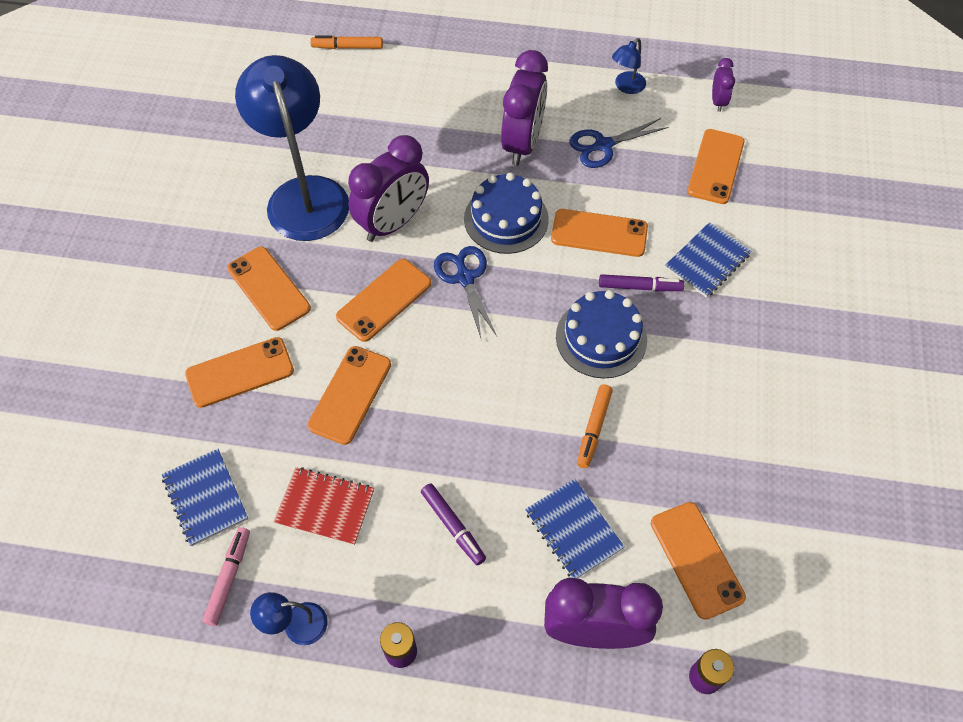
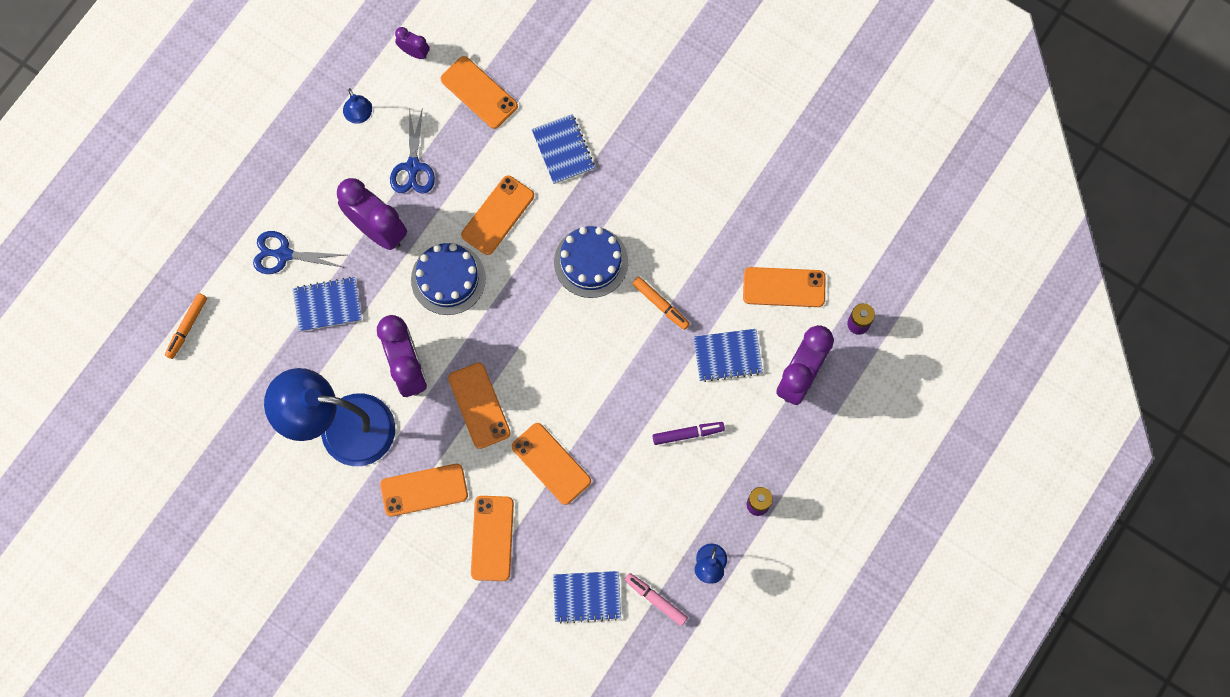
camera: 65 degrees left, 15 degrees up
red notebook [274,467,374,545] -> none
blue scissors [434,246,497,338] -> blue scissors moved to [253,231,346,274]
purple marker [599,274,684,291] -> none
none -> blue notebook [293,277,362,332]

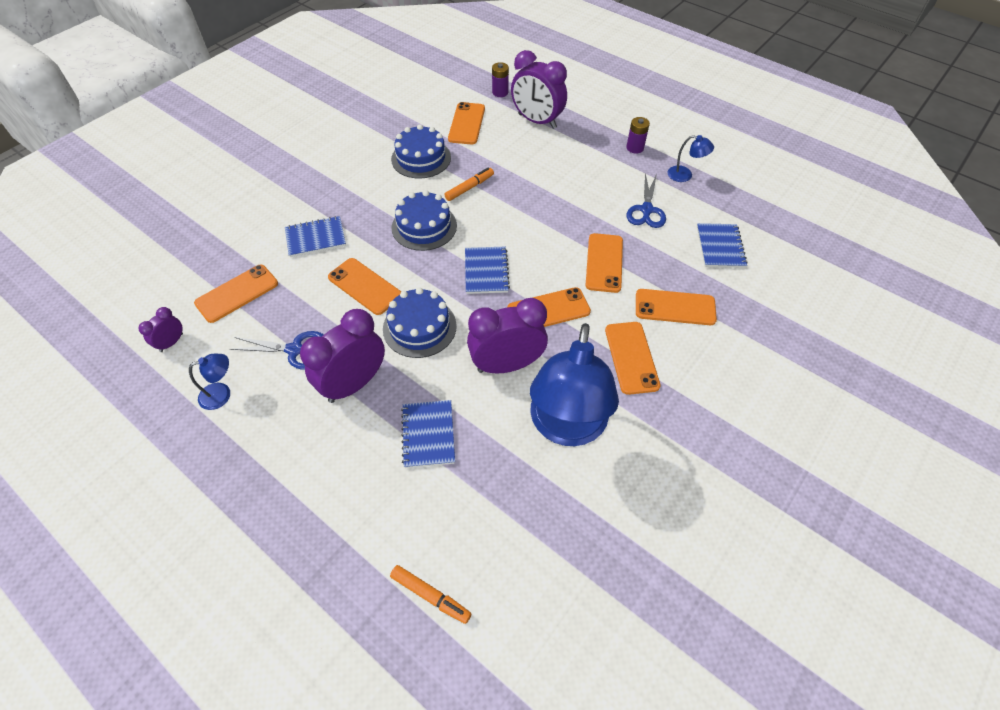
camera: 85 degrees left, 20 degrees down
blue scissors [253,231,346,274] -> blue scissors moved to [627,173,666,228]
orange phone [512,423,591,505] -> orange phone turned 45 degrees counterclockwise [586,233,623,293]
pink marker [624,573,688,626] -> none
purple marker [653,422,725,445] -> none
blue notebook [693,329,763,382] -> blue notebook moved to [465,247,510,294]
none -> blue cake [391,124,451,179]

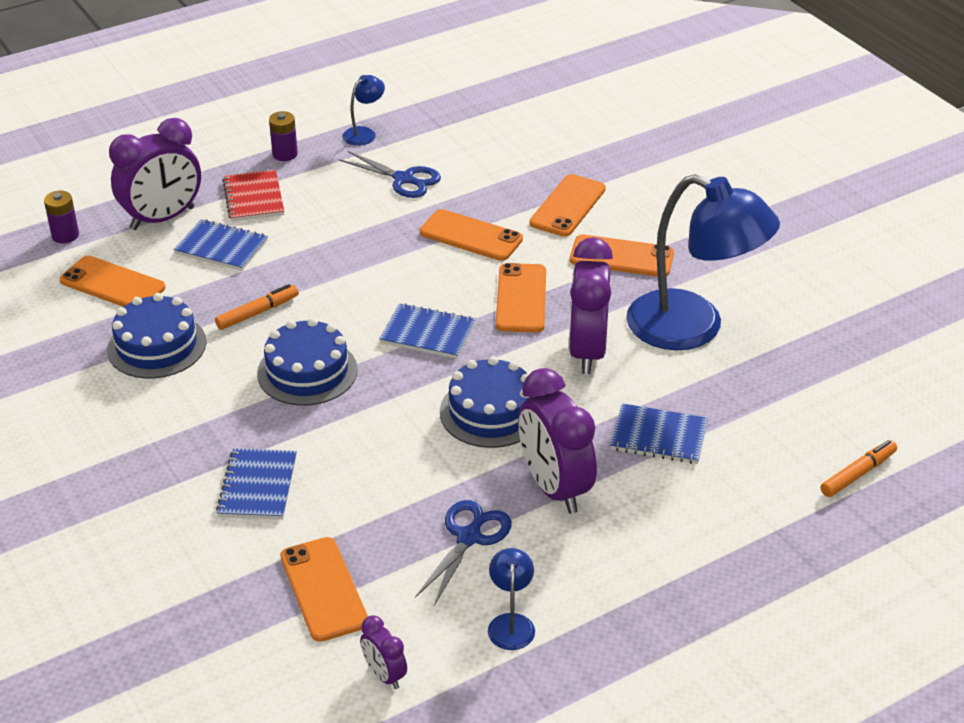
camera: 70 degrees left, 15 degrees down
orange phone [328,258,401,315] -> none
orange marker [444,168,494,201] -> orange marker turned 75 degrees clockwise [215,284,299,330]
blue notebook [697,223,748,268] -> blue notebook moved to [174,219,268,271]
none -> red notebook [222,170,284,221]

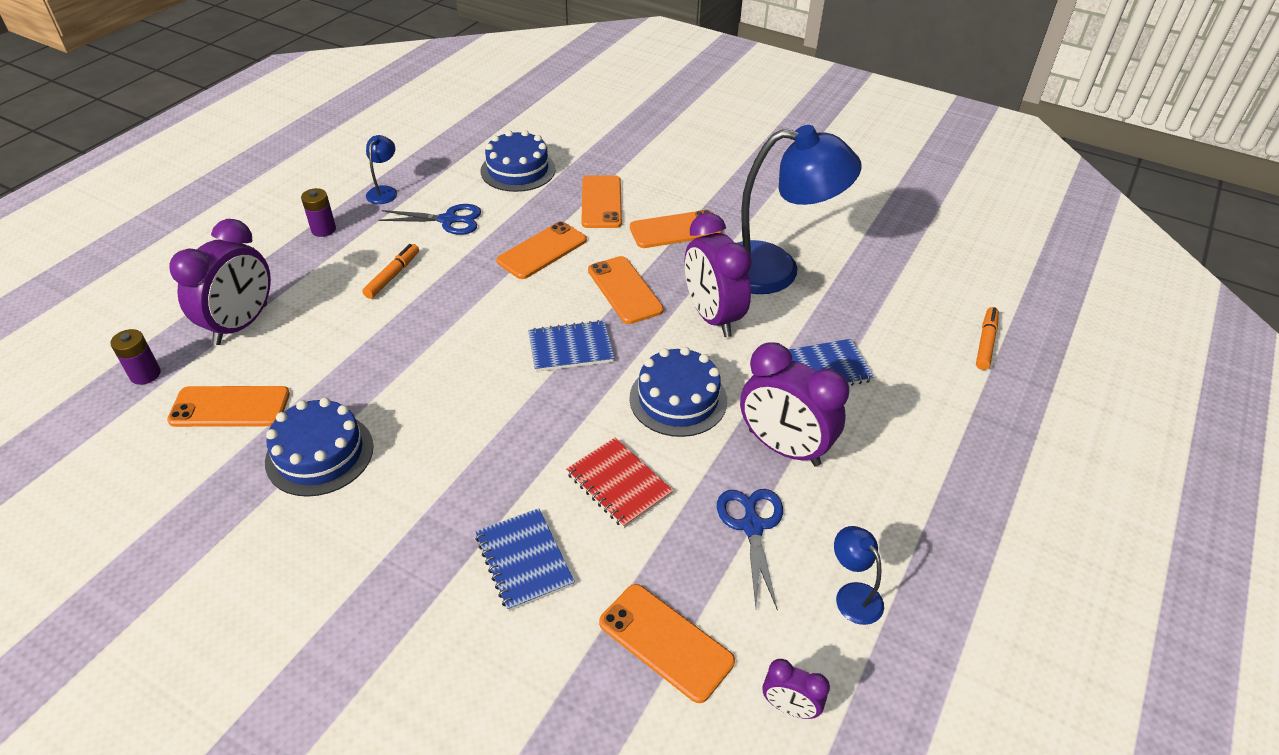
camera: 30 degrees left, 5 degrees up
blue notebook [174,219,268,271] -> none
orange marker [215,284,299,330] -> orange marker moved to [362,244,419,299]
red notebook [222,170,284,221] -> red notebook moved to [566,438,673,528]
blue cake [257,318,358,406] -> blue cake moved to [481,130,556,192]
orange phone [420,209,523,261] -> orange phone turned 45 degrees counterclockwise [497,221,587,279]

